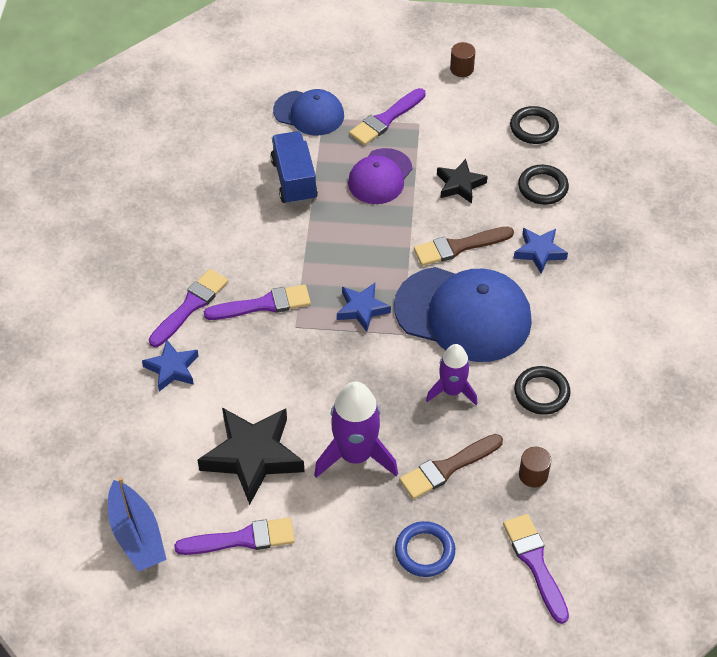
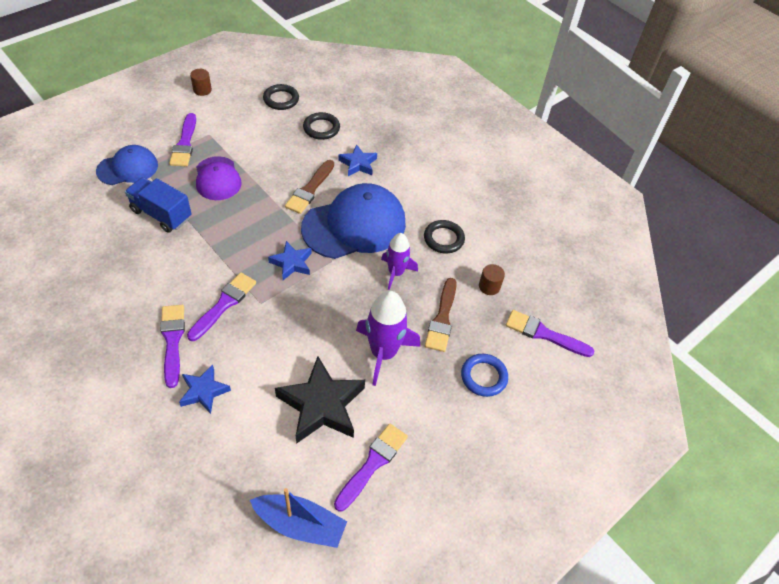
camera: 50 degrees left, 0 degrees up
black star [437,159,488,204] -> none

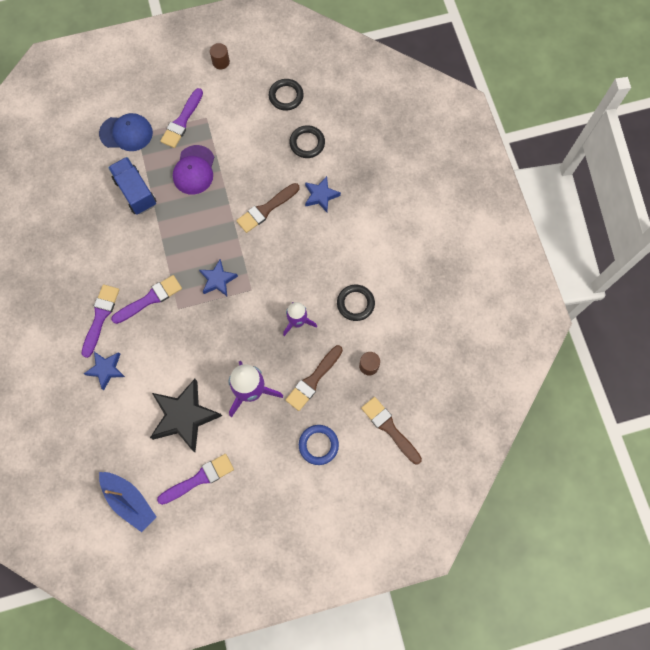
camera: 30 degrees right, 20 degrees up
blue cap [301,183,406,259] -> none
purple brush [506,310,594,357] -> brown brush [361,397,422,464]

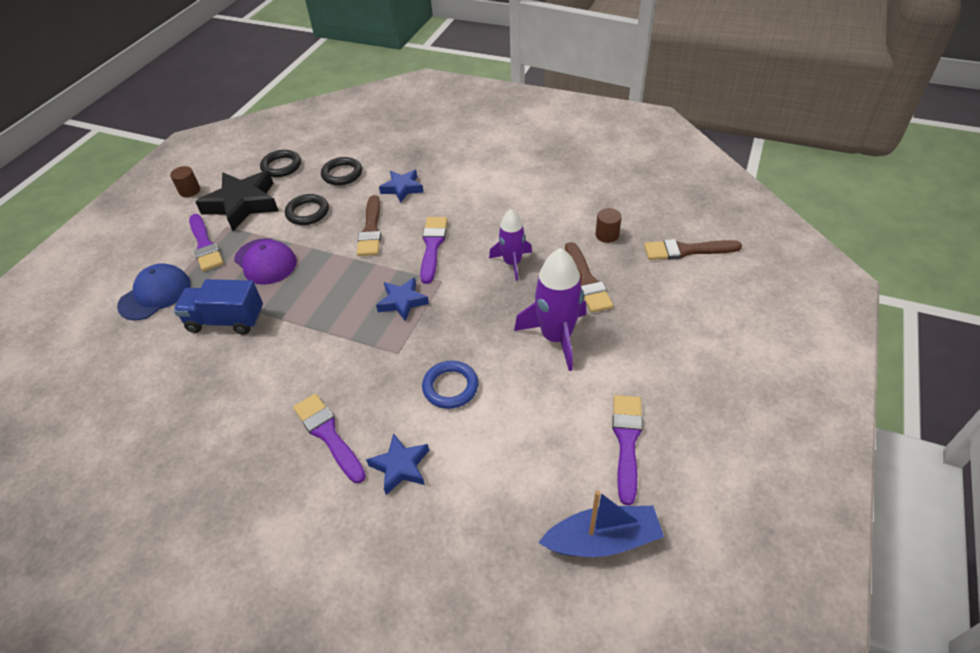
camera: 50 degrees left, 25 degrees down
purple brush [111,275,182,324] -> purple brush moved to [420,217,447,284]
black star [150,379,222,452] -> black star moved to [195,171,279,231]
blue ring [299,425,339,465] -> blue ring moved to [422,361,478,409]
black ring [337,285,375,321] -> black ring moved to [285,194,329,225]

